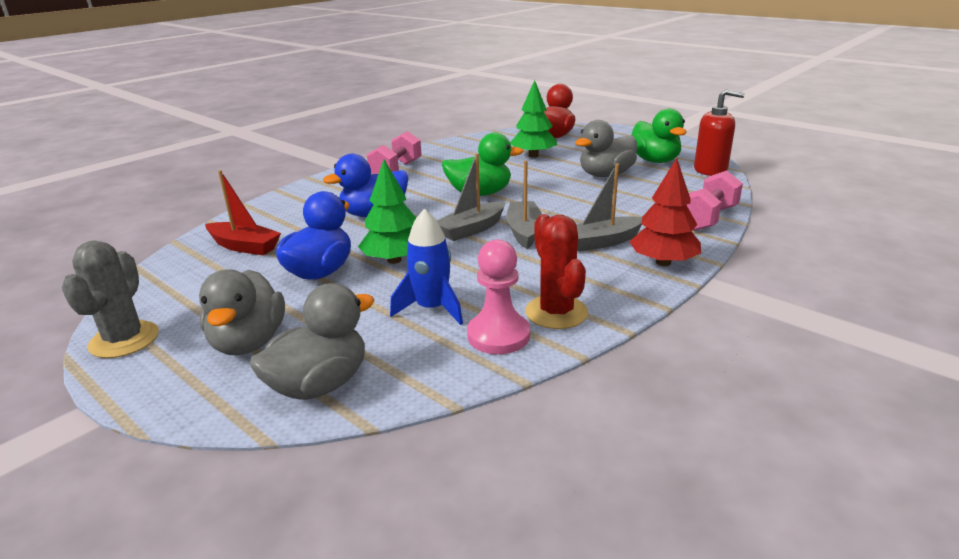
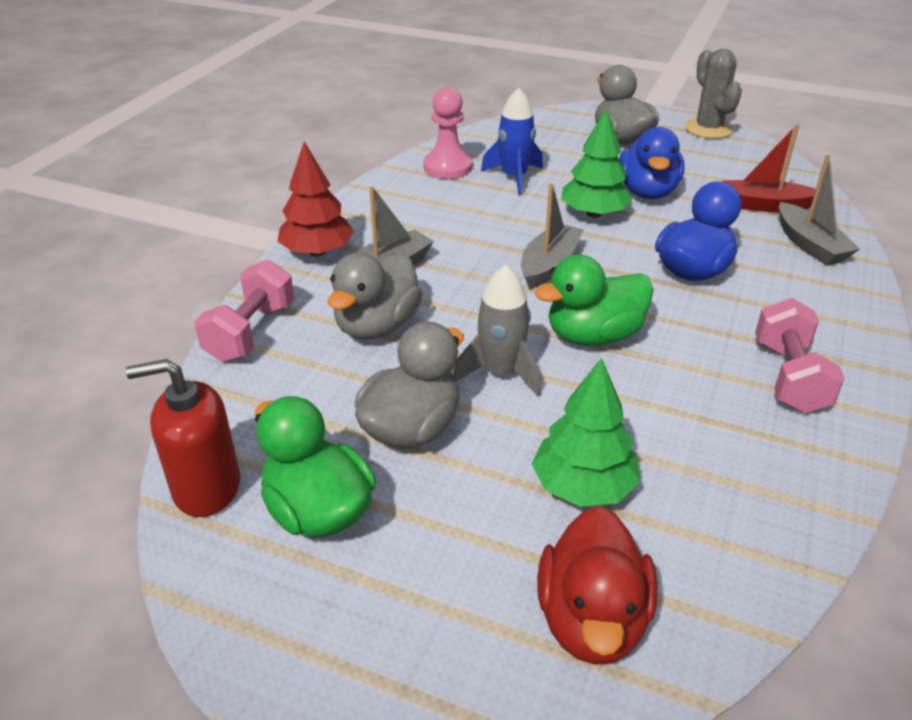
camera: 160 degrees right, 10 degrees up
grey duck [250,283,375,400] -> grey duck moved to [328,253,423,340]
grey boat [506,161,542,249] -> grey boat moved to [779,154,860,266]
red cactus [525,214,588,329] -> none
none -> grey rocket [453,265,541,397]

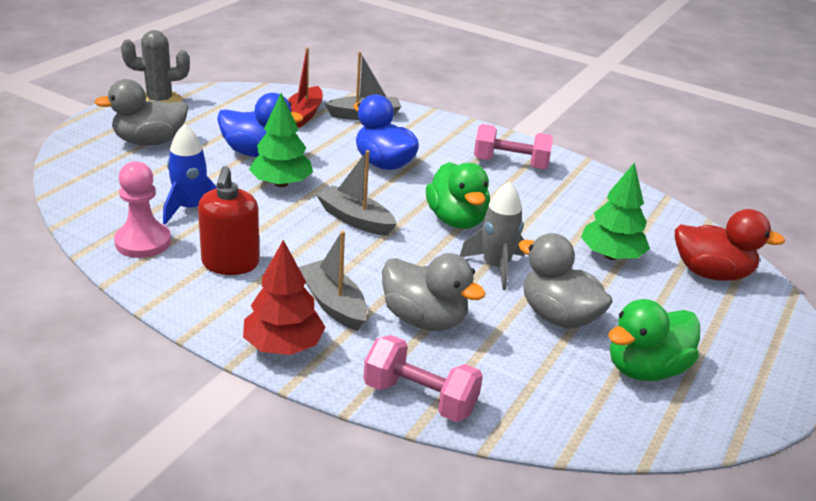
camera: 85 degrees left, 5 degrees down
red soap dispenser [126,359,240,517] -> red soap dispenser moved to [198,166,260,275]

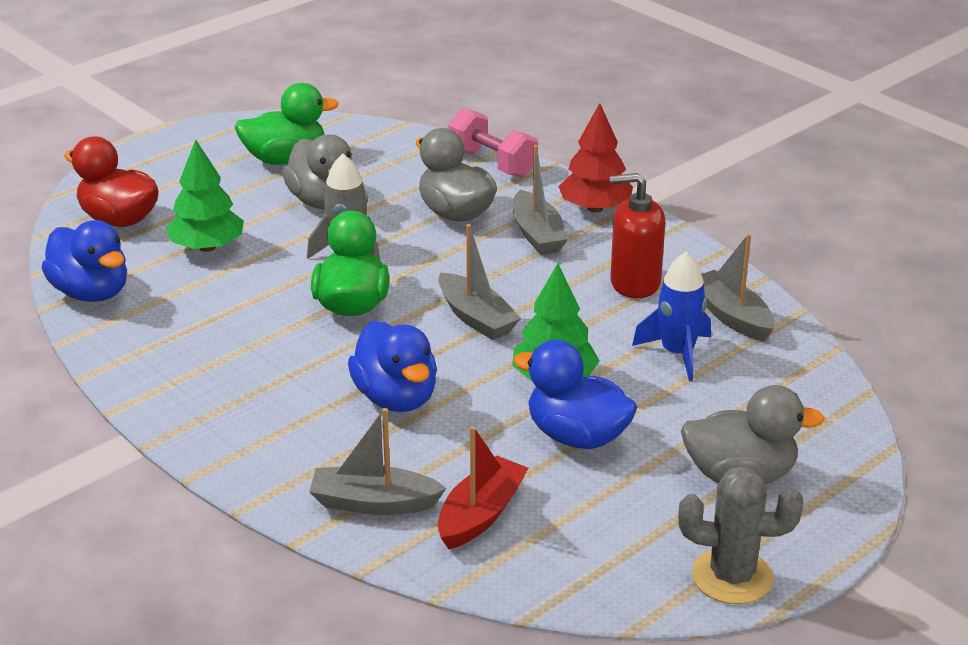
camera: 160 degrees left, 0 degrees up
pink pawn [114,161,171,258] -> grey boat [701,234,775,342]
red soap dispenser [198,166,260,275] -> red soap dispenser turned 105 degrees counterclockwise [610,173,665,298]
pink dumbbell [474,124,553,169] -> none
none -> blue duck [42,220,127,302]

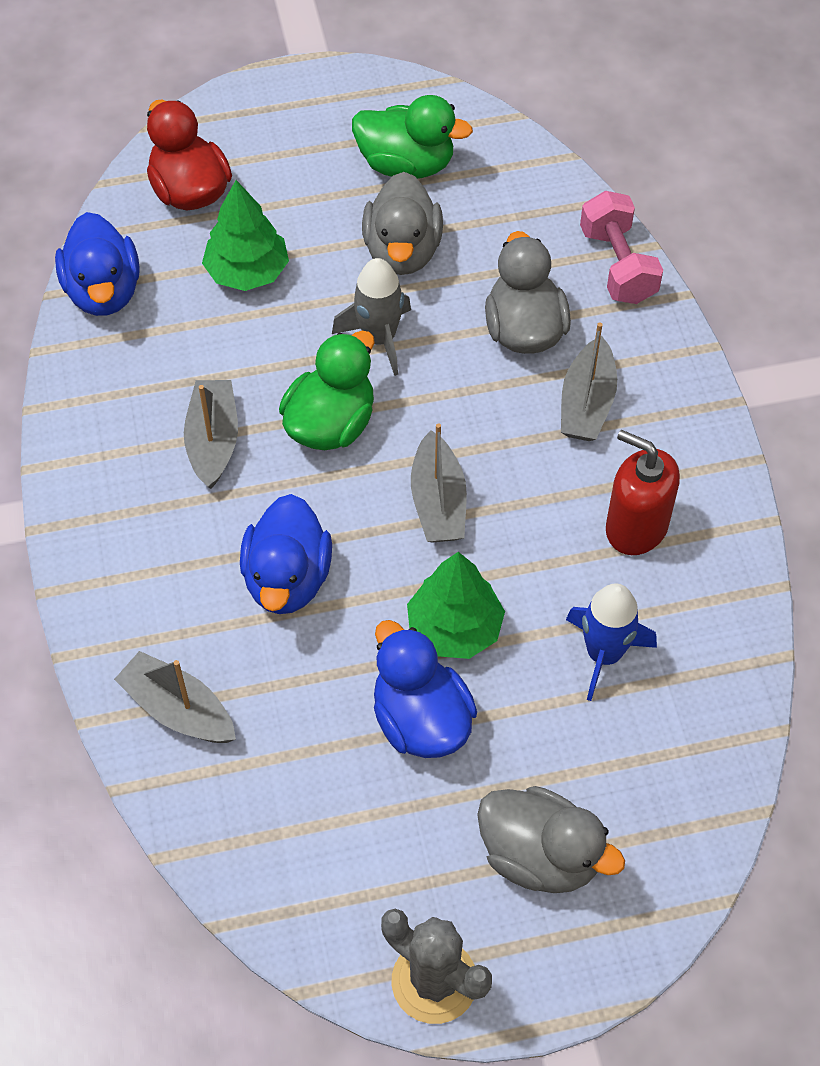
camera: 30 degrees right, 25 degrees up
red boat [438,426,528,550] -> none
red tree [558,103,633,212] -> none
grey boat [701,234,775,342] -> grey boat moved to [184,380,238,489]

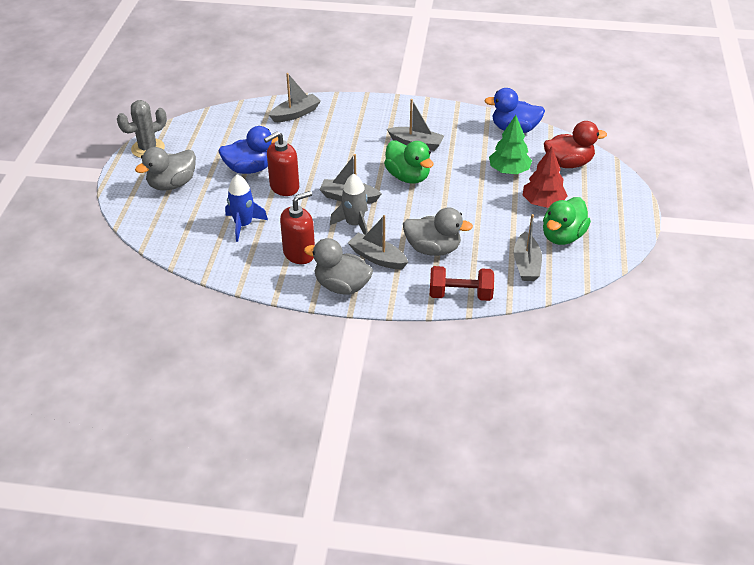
camera: 110 degrees right, 15 degrees down
blue duck [240,494,332,614] -> none
grey rocket [332,258,411,376] -> grey rocket moved to [330,173,368,235]
grey duck [362,172,443,275] -> grey duck moved to [304,238,373,294]
green tree [407,552,505,659] -> red soap dispenser [264,131,299,196]
pink dumbbell [580,191,663,304] -> red dumbbell [430,266,494,301]
none -> grey boat [514,214,542,281]
none -> red tree [523,147,567,208]

